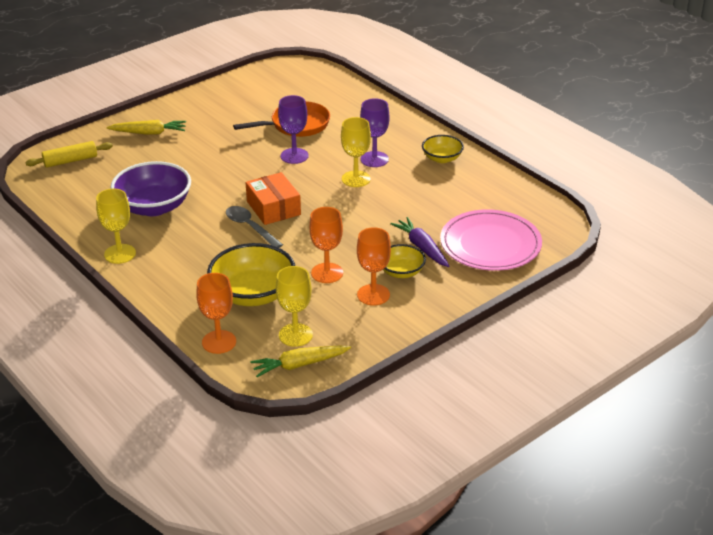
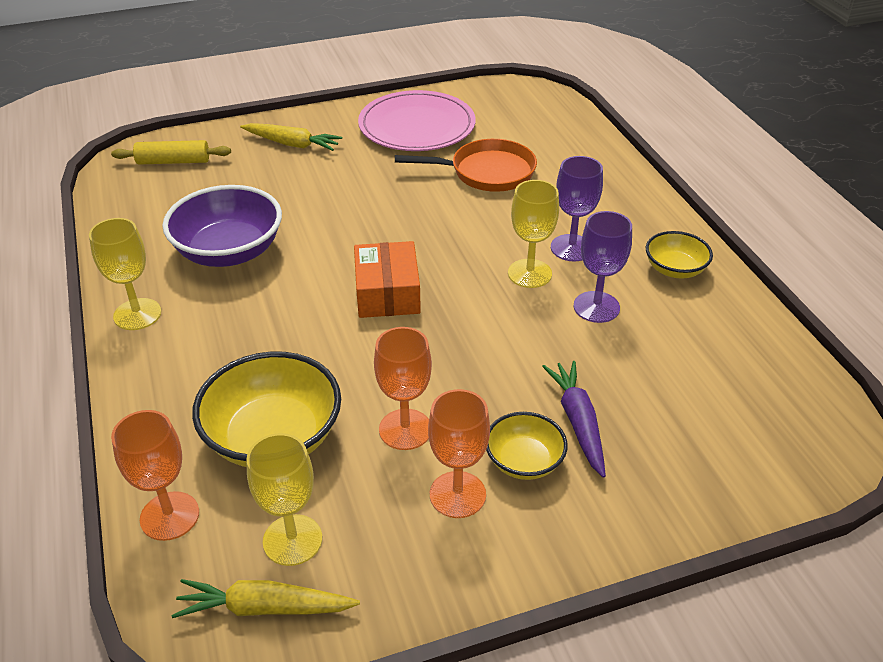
camera: 20 degrees right, 5 degrees up
grey spoon [226,206,283,248] -> none
purple goblet [278,95,309,164] -> purple goblet moved to [574,211,632,323]
pink plate [440,209,542,271] -> pink plate moved to [358,90,476,151]

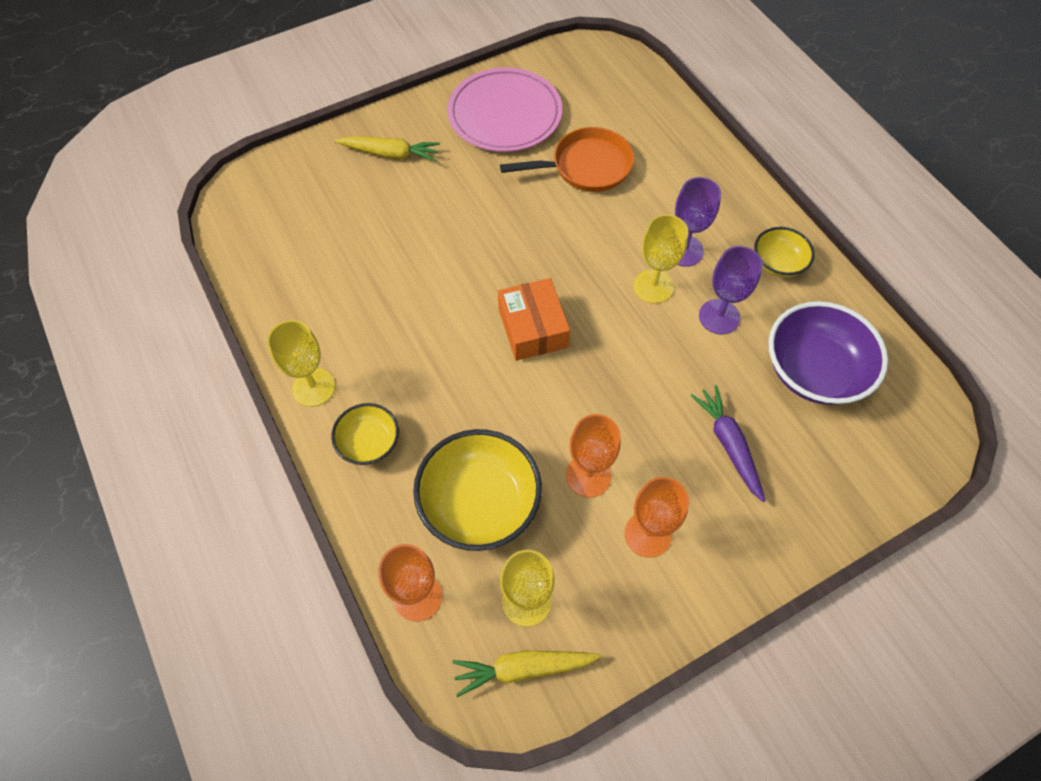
camera: 10 degrees left, 20 degrees up
yellow rolling pin [111,140,231,165] -> none
purple bowl [163,185,282,267] -> purple bowl moved to [769,301,888,405]
yellow bowl [486,412,568,480] -> yellow bowl moved to [331,403,399,465]

